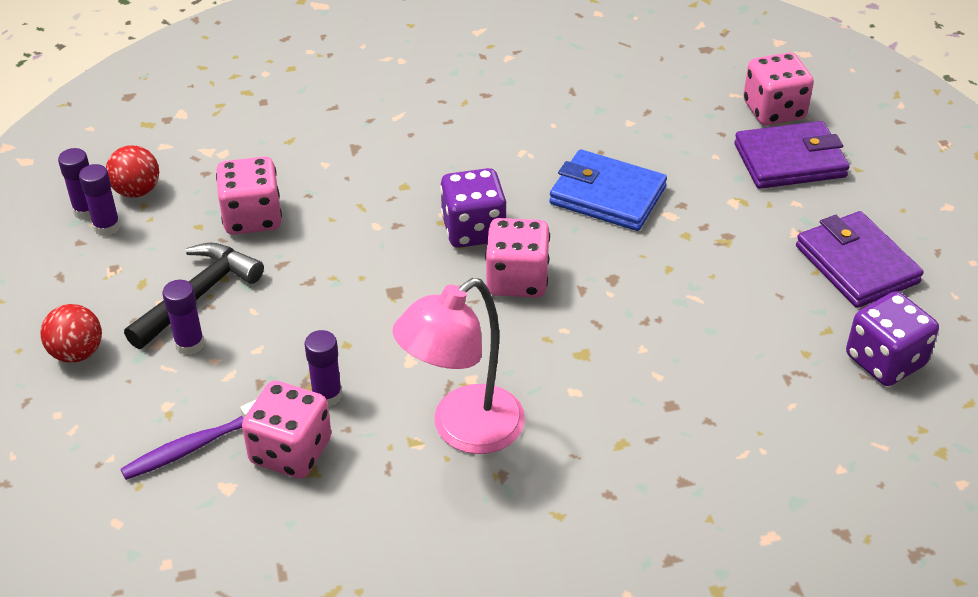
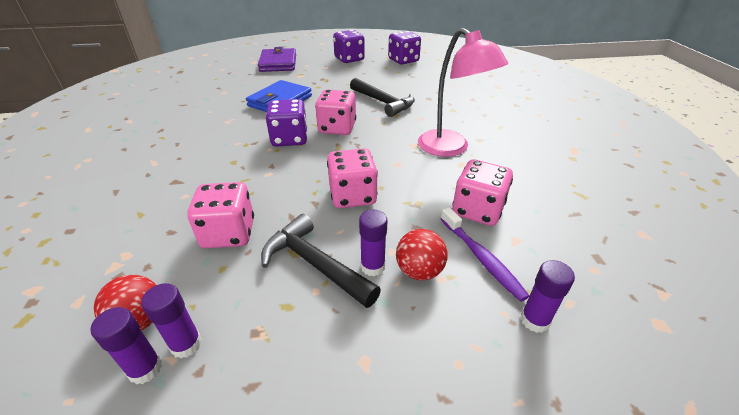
camera: 85 degrees left, 5 degrees down
red ball [40,304,102,363] -> red ball moved to [396,229,448,281]
purple glue stick [305,330,342,407] -> purple glue stick moved to [520,260,575,333]
pink dice [743,52,814,125] -> pink dice moved to [327,148,378,208]
purple wallet [796,211,923,308] -> purple dice [333,30,365,63]
none -> black hammer [350,78,415,117]

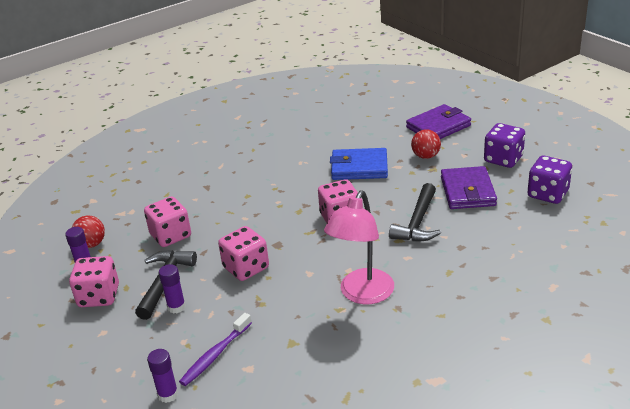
camera: 65 degrees right, 5 degrees down
purple glue stick [91,307,162,384] -> none
purple dice [266,99,307,147] -> none
red ball [396,229,448,281] -> red ball moved to [411,129,441,159]
pink dice [452,160,513,226] -> pink dice moved to [69,256,119,307]
none -> purple wallet [441,166,497,209]

